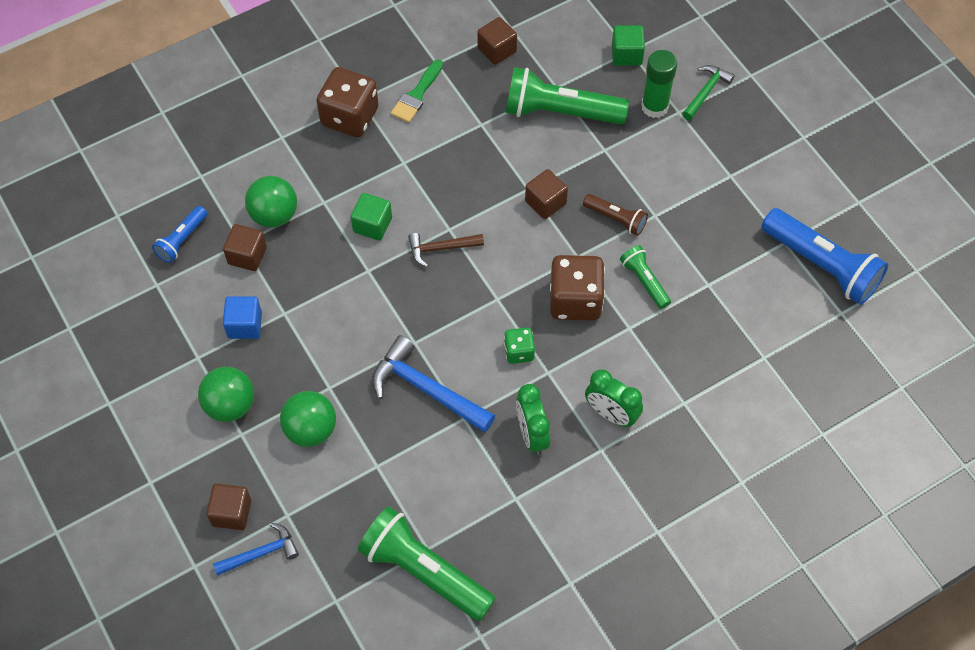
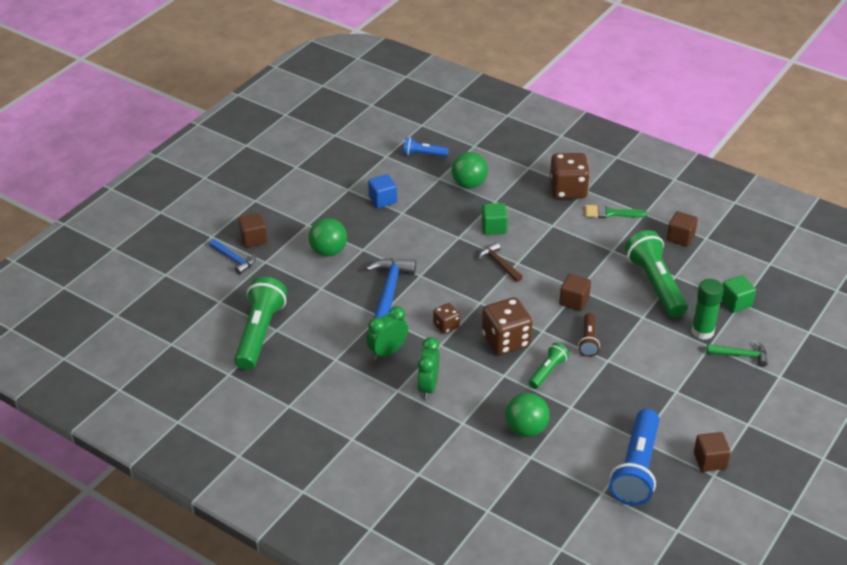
camera: 65 degrees right, 20 degrees down
green ball [198,367,254,422] -> green ball moved to [505,393,550,437]
brown cube [223,224,267,271] -> brown cube moved to [694,432,731,472]
green dice [504,327,535,364] -> brown dice [433,303,460,334]

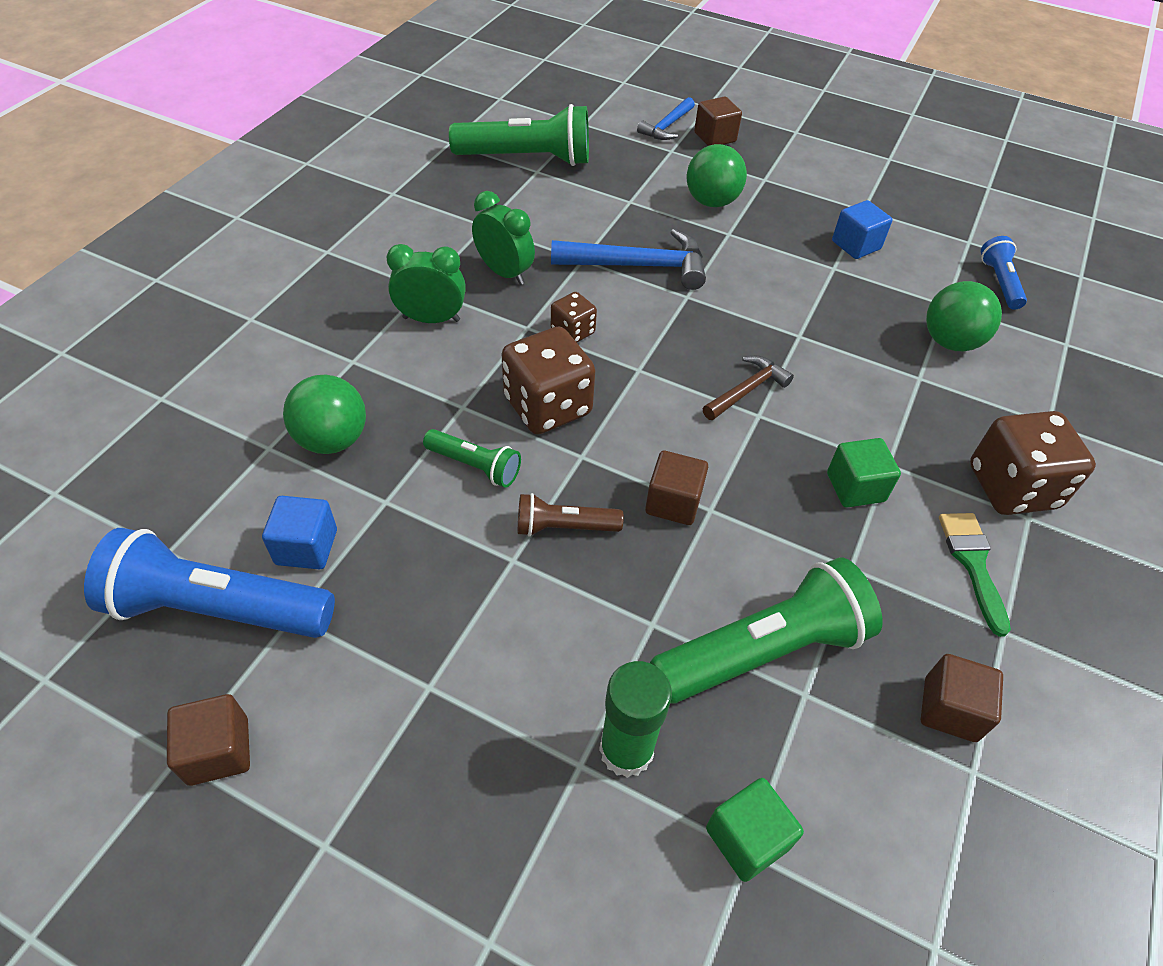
camera: 80 degrees right, 10 degrees up
green cube [482,203,508,235] -> green cube moved to [827,438,901,508]
green hammer [706,341,768,367] -> none
none -> blue cube [262,496,337,570]

